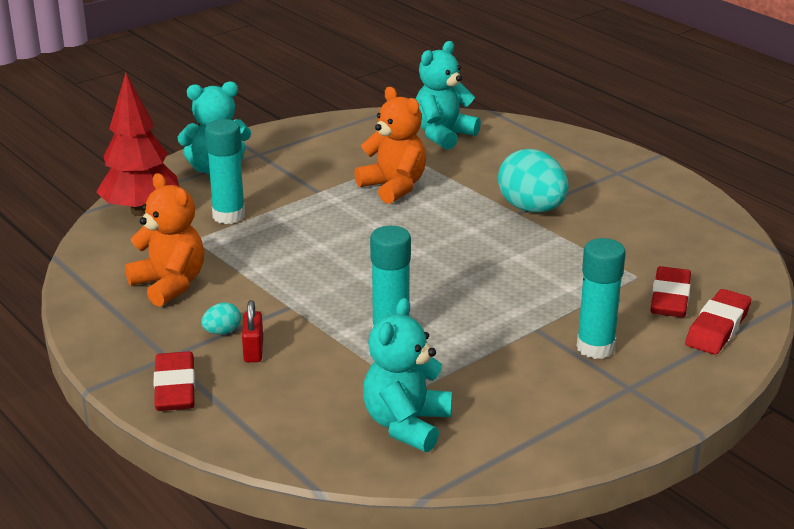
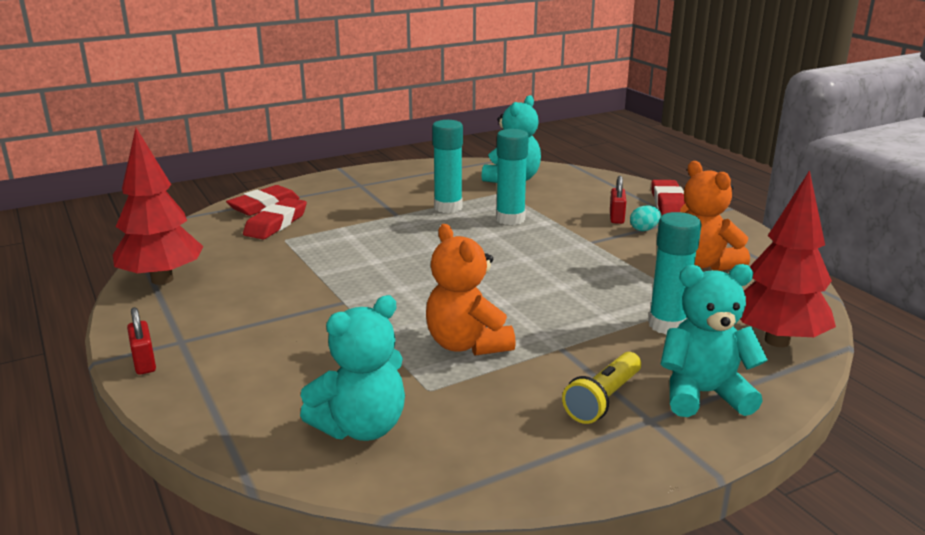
camera: 170 degrees left, 5 degrees down
turquoise egg [498,149,568,213] -> none
turquoise glue stick [577,238,626,359] -> turquoise glue stick moved to [432,120,463,213]
none -> red tree [113,128,204,285]
none -> red padlock [127,307,156,375]
none -> yellow flashlight [562,352,641,424]

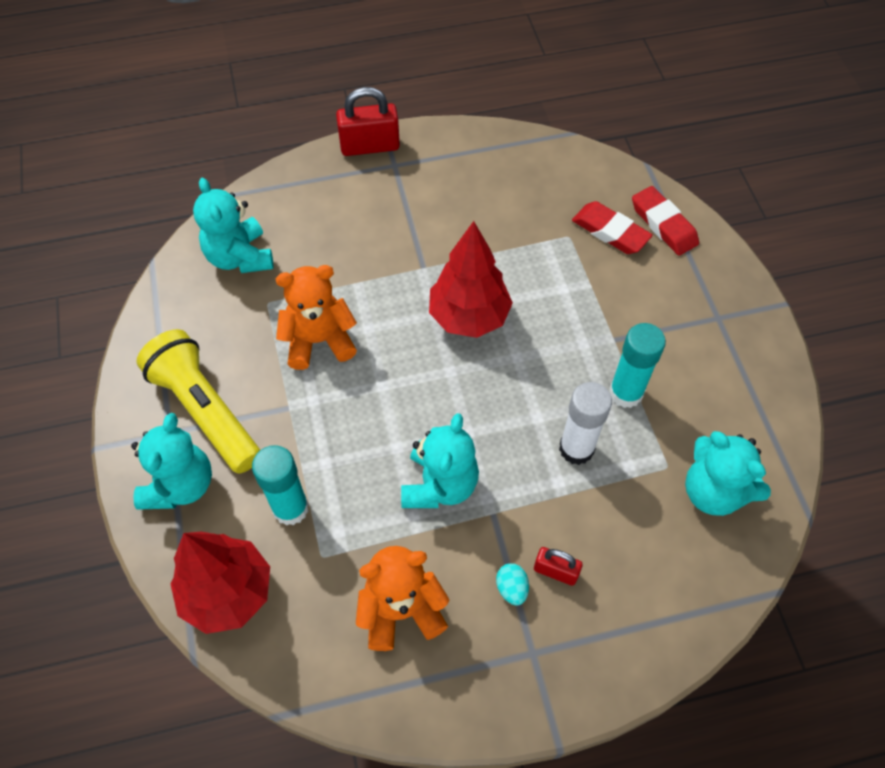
camera: 105 degrees right, 35 degrees up
red tree [113,128,204,285] -> red tree moved to [429,221,513,338]
red padlock [127,307,156,375] -> red padlock [336,87,400,156], size x1.74
turquoise glue stick [496,129,529,225] -> white glue stick [559,382,612,465]
yellow flashlight [562,352,641,424] -> yellow flashlight [137,329,260,474], size x1.73
red eraser [651,180,686,215] -> none
none -> turquoise teddy bear [401,413,479,508]

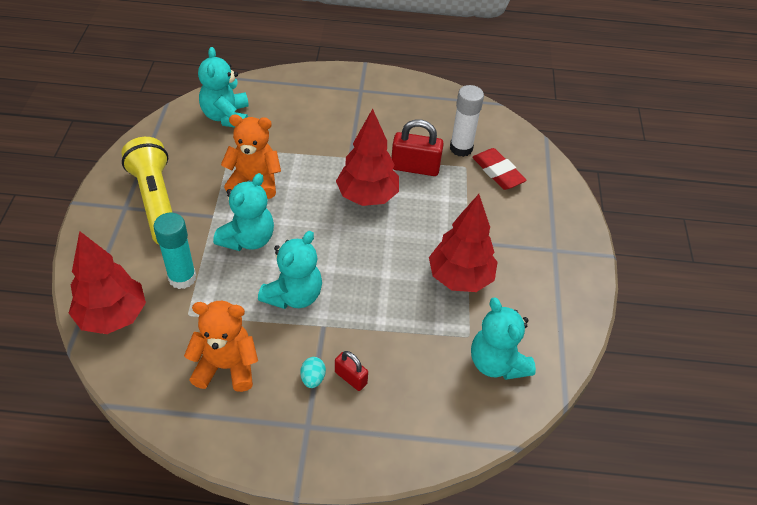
camera: 15 degrees right, 10 degrees down
turquoise teddy bear [131,413,212,510] -> turquoise teddy bear moved to [213,173,274,251]
red padlock [336,87,400,156] -> red padlock moved to [391,119,444,176]
white glue stick [559,382,612,465] -> white glue stick moved to [450,85,484,157]
turquoise glue stick [609,323,666,408] -> red tree [429,194,498,292]
red eraser [632,186,699,256] -> none

